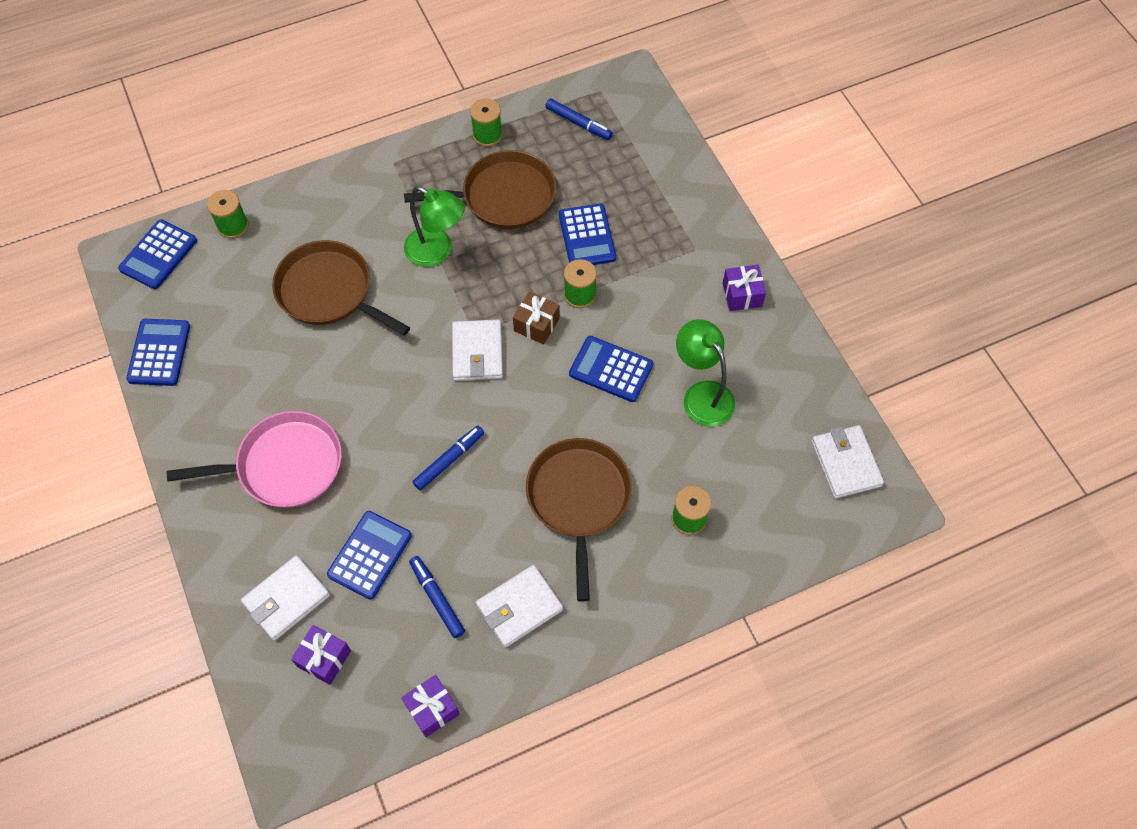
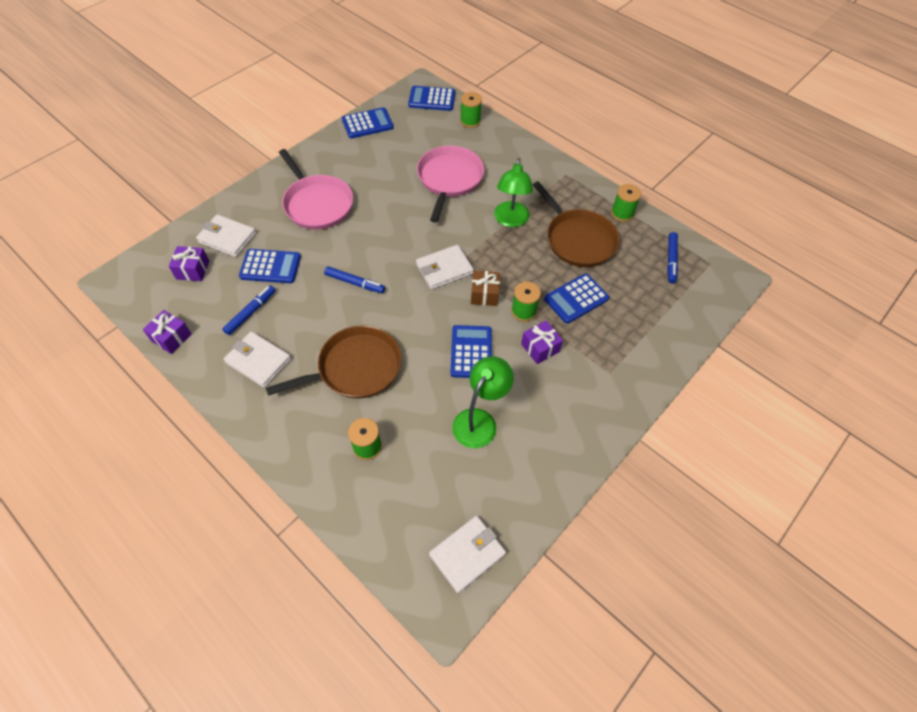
camera: 65 degrees right, 5 degrees down
brown pan [272,240,410,336] -> pink pan [417,146,484,223]
purple gift [722,265,766,311] -> purple gift moved to [521,320,563,364]

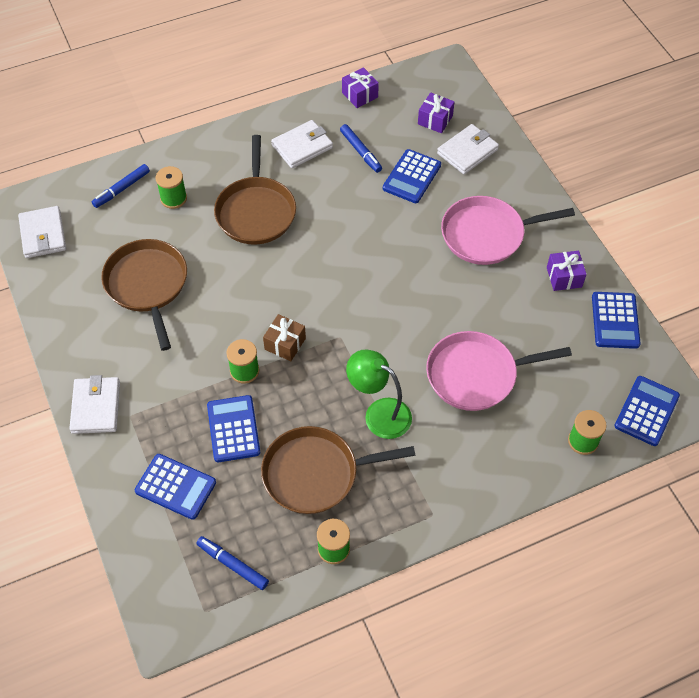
camera: 115 degrees right, 0 degrees up
blue marker [324,266,385,293] -> blue marker moved to [92,164,150,208]
white wallet [416,245,474,290] -> white wallet moved to [69,375,120,434]
pink pan [417,146,484,223] -> pink pan turned 135 degrees clockwise [426,331,572,411]
blue calculator [450,325,492,378] -> blue calculator moved to [135,454,216,520]
green lamp [452,356,514,448] -> brown pan [101,239,187,351]
purple gift [521,320,563,364] -> purple gift moved to [547,251,587,291]

